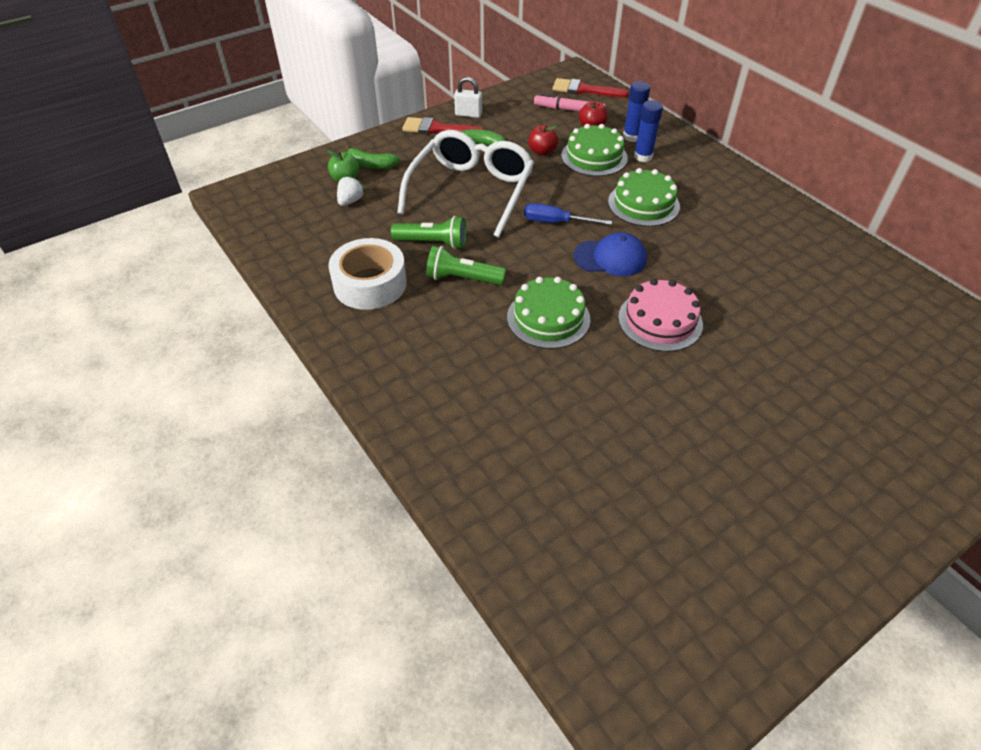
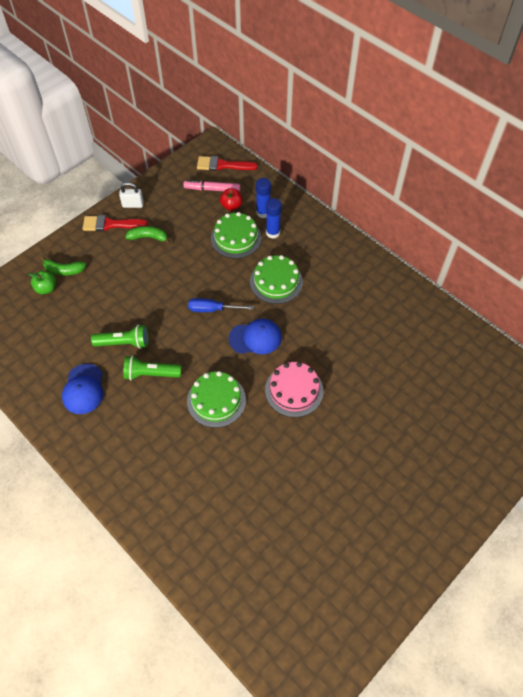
camera: 10 degrees left, 10 degrees up
white tape [328,238,407,310] -> blue cap [62,364,103,414]
white strawberry [337,175,365,206] -> none
white glasses [397,130,534,238] -> none
red apple [528,124,558,155] -> none

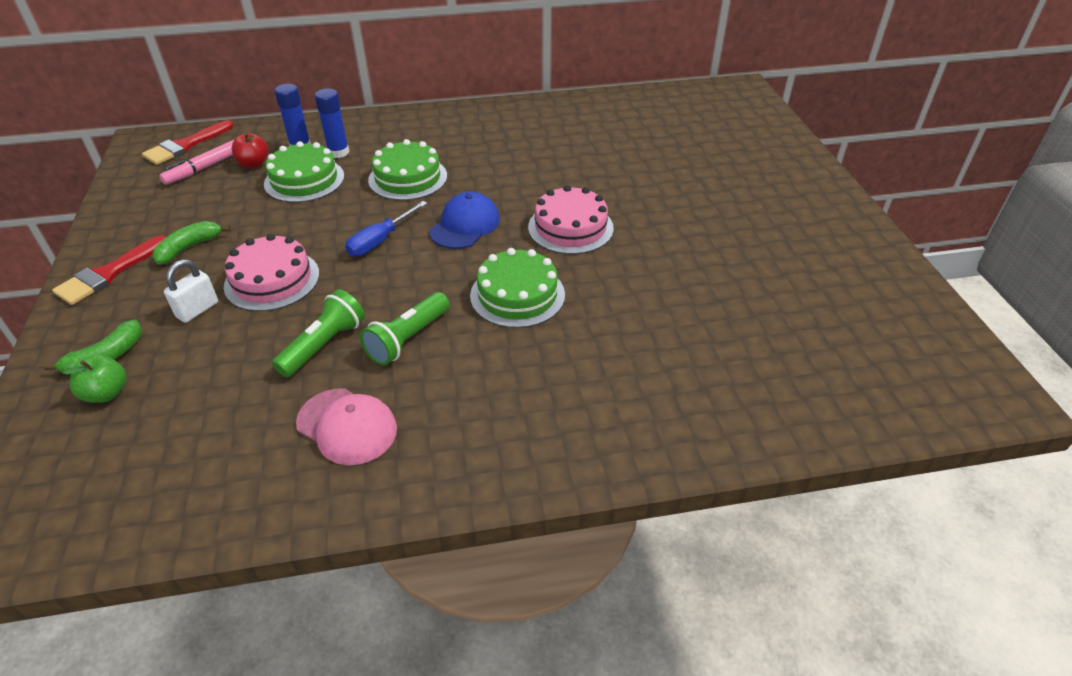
camera: 55 degrees left, 15 degrees down
blue cap [62,364,103,414] -> pink cap [296,388,397,465]
white padlock [119,182,144,208] -> white padlock moved to [164,259,218,323]
none -> pink cake [224,234,319,311]

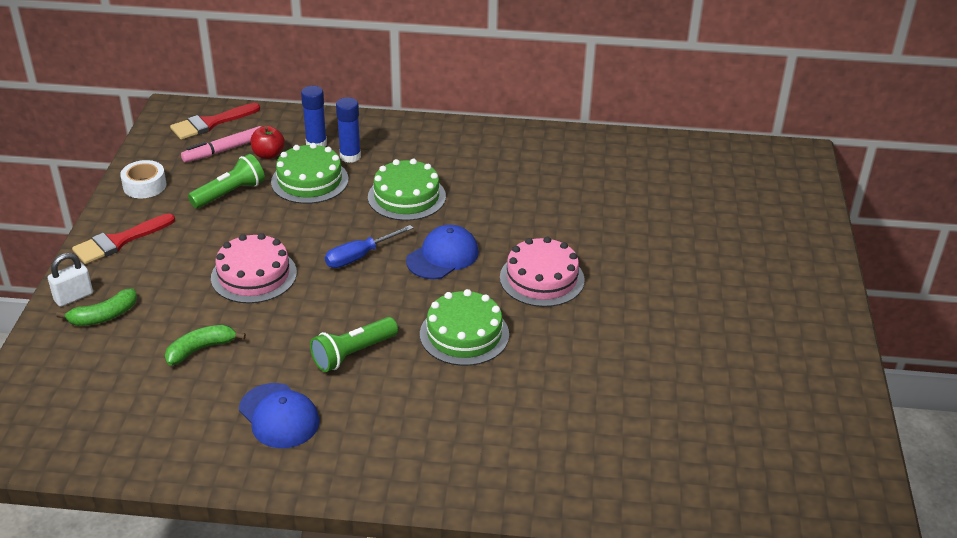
camera: 15 degrees right, 5 degrees down
green apple [63,355,127,403] -> none
green banana [152,221,231,265] -> green banana moved to [165,325,246,365]
white padlock [164,259,218,323] -> white padlock moved to [48,253,93,307]
green flashlight [272,289,365,377] -> green flashlight moved to [188,154,265,208]
pink cap [296,388,397,465] -> blue cap [239,383,320,448]
none -> white tape [120,160,166,198]

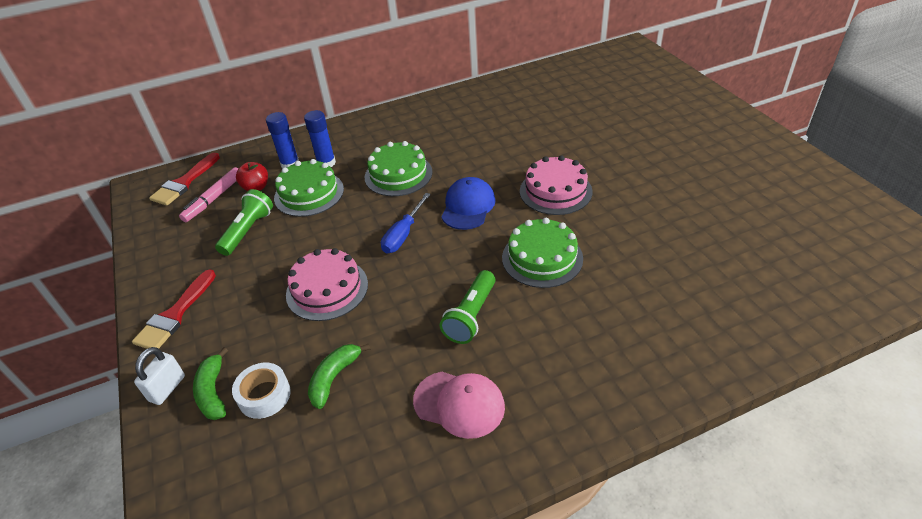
camera: 25 degrees left, 5 degrees up
green banana [56,288,137,326] -> green banana turned 135 degrees clockwise [193,348,228,420]
white tape [120,160,166,198] -> white tape moved to [232,363,291,419]
blue cap [239,383,320,448] -> pink cap [413,372,505,439]

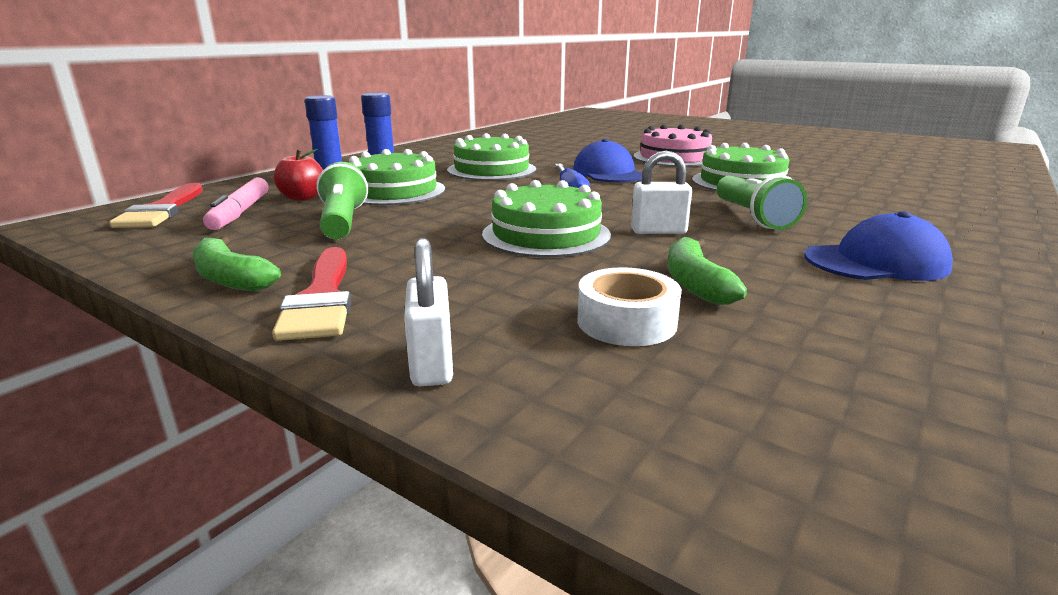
camera: 35 degrees left, 20 degrees down
green banana [193,348,228,420] -> green banana moved to [192,237,281,291]
pink cake [286,248,368,321] -> green cake [482,180,611,257]
pink cap [413,372,505,439] -> blue cap [804,211,953,281]
none -> white padlock [631,151,692,234]

